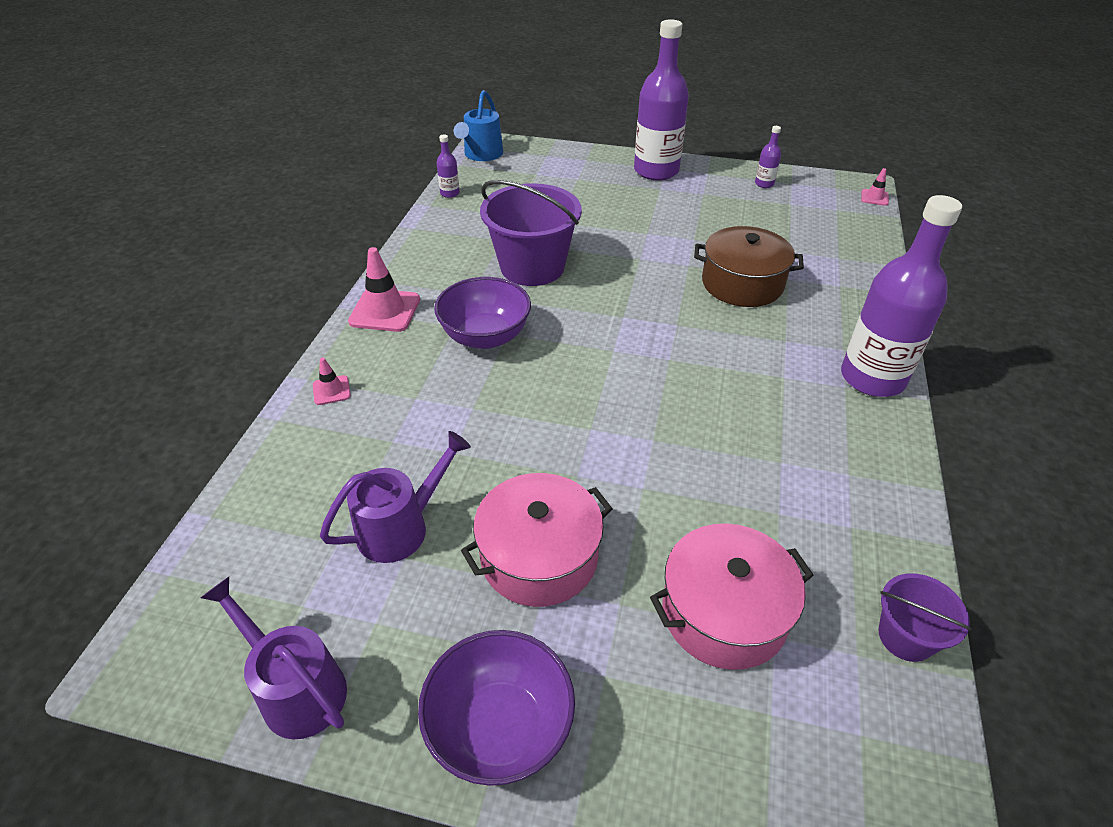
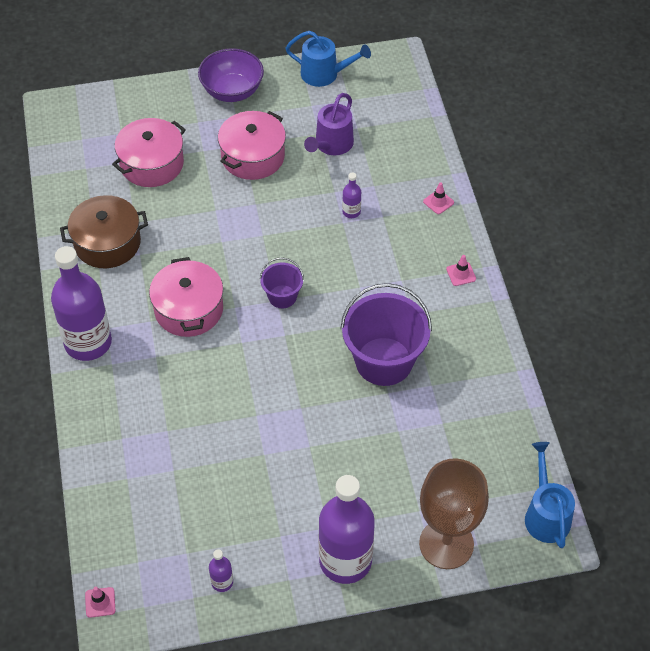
camera: 155 degrees right, 10 degrees up
purple watering can [201,577,347,739] -> blue watering can [285,31,371,87]
pink traffic cone [348,247,420,332] -> pink traffic cone [446,255,476,286], size x0.52
purple bowl [434,277,531,349] -> none
purple bottle [437,135,460,198] -> purple bottle moved to [342,173,361,218]
brown pot [694,226,804,307] -> brown pot moved to [60,195,148,268]
purple bucket [878,573,972,662] -> purple bucket moved to [260,257,304,308]
none -> pink pot [149,257,223,337]
none -> brown goblet [419,458,489,569]

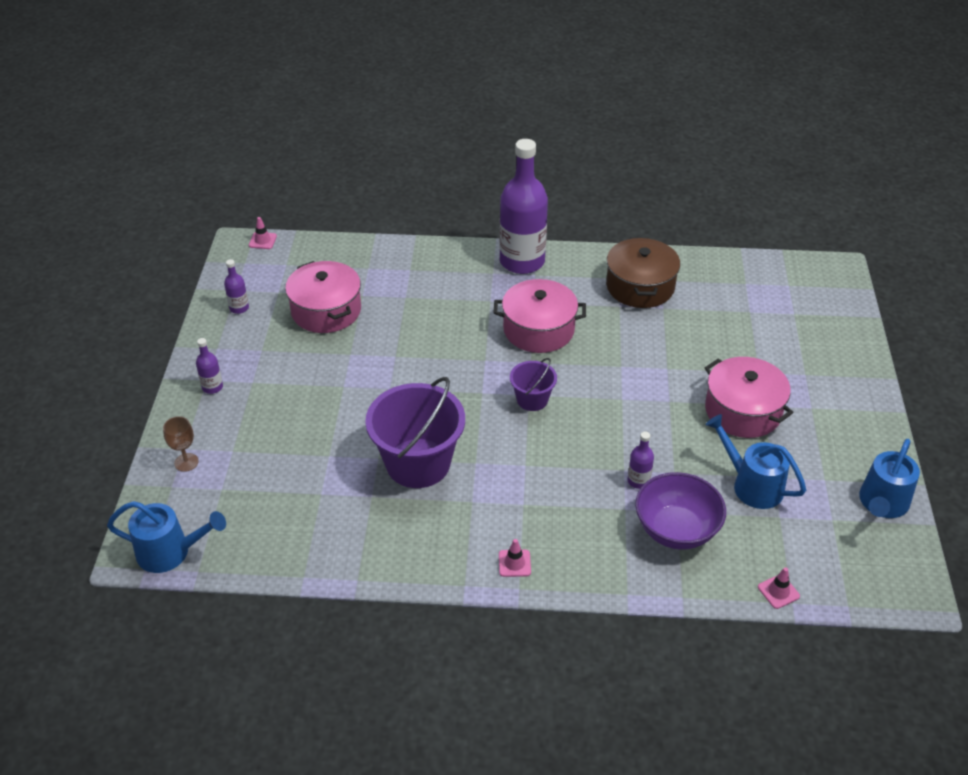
camera: 105 degrees right, 10 degrees down
pink pot [112,118,186,187] -> pink pot moved to [285,261,361,333]
purple bowl [198,48,264,102] -> purple bowl moved to [635,472,726,550]
purple watering can [304,93,354,155] -> blue watering can [706,414,806,509]
purple bottle [319,475,375,584] -> purple bottle [196,338,223,394], size x0.41
brown goblet [419,458,489,569] -> brown goblet [163,416,199,472], size x0.42
pink traffic cone [423,182,454,214] -> pink traffic cone moved to [758,567,800,609]

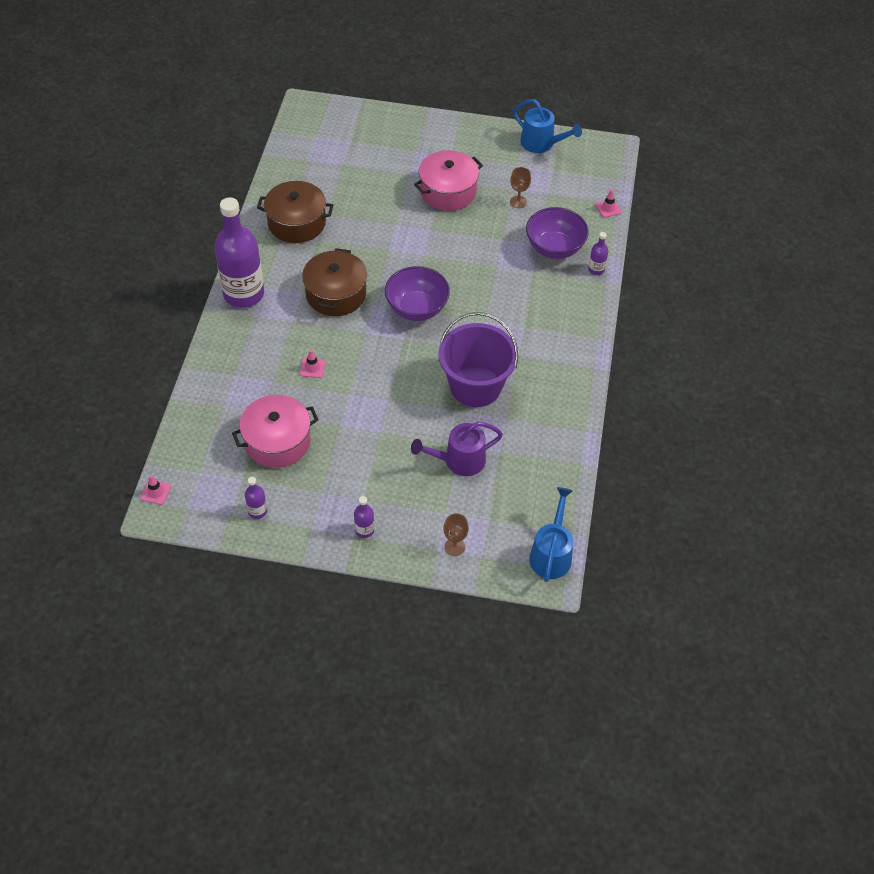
camera: 85 degrees left, 10 degrees up
pink pot [493,279,586,353] -> brown pot [302,248,367,316]
pink traffic cone [499,539,531,577] -> pink traffic cone moved to [300,350,325,378]
purple bucket [510,358,557,411] -> purple bowl [385,266,450,321]
purple bottle [628,431,654,489] -> purple bottle moved to [588,232,608,275]
blue watering can [706,414,806,509] -> brown goblet [510,167,531,208]
none -> purple watering can [411,422,503,476]

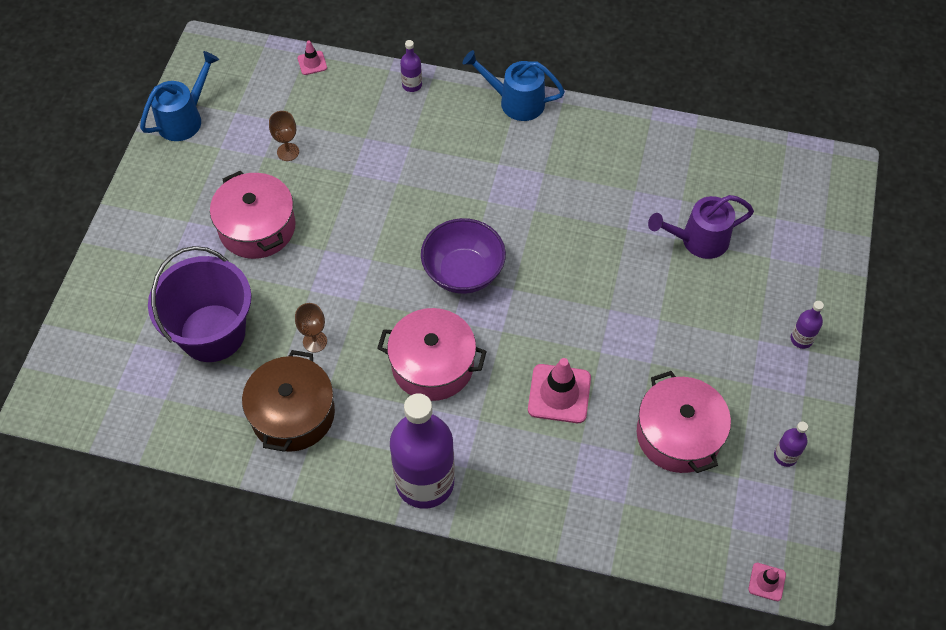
camera: 85 degrees left, 5 degrees up
pink traffic cone [300,350,325,378] -> pink traffic cone [528,358,591,423], size x1.92
brown pot [302,248,367,316] -> pink pot [377,308,487,401]
purple watering can [411,422,503,476] -> purple watering can turned 90 degrees clockwise [648,195,754,259]
purple bucket [438,312,518,407] -> purple bucket moved to [148,246,251,362]
brown goblet [444,513,469,556] -> brown goblet moved to [295,303,327,353]
purple bowl [526,207,589,259] -> none
blue watering can [529,487,574,582] -> blue watering can moved to [462,50,565,121]

